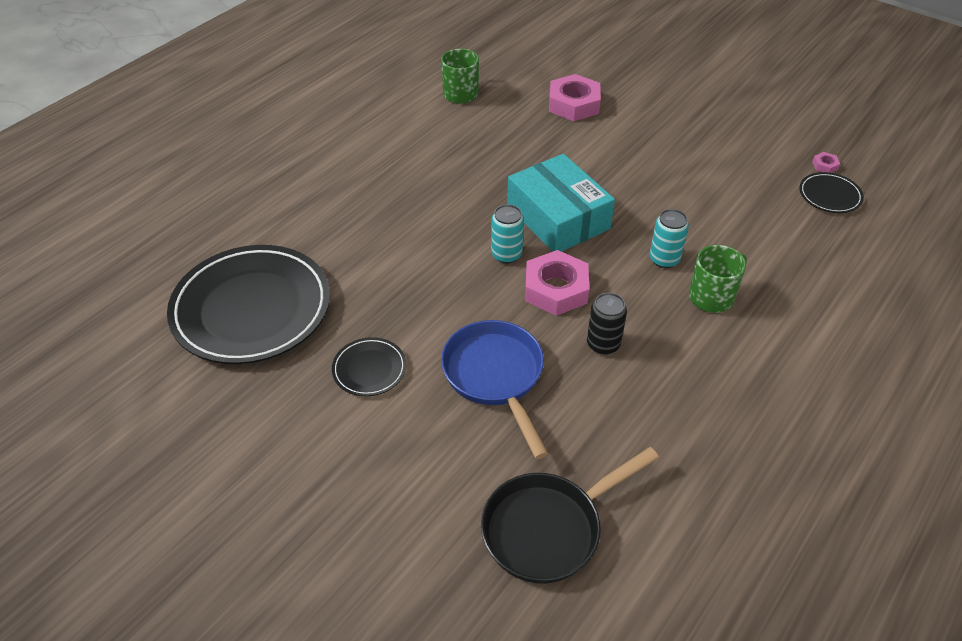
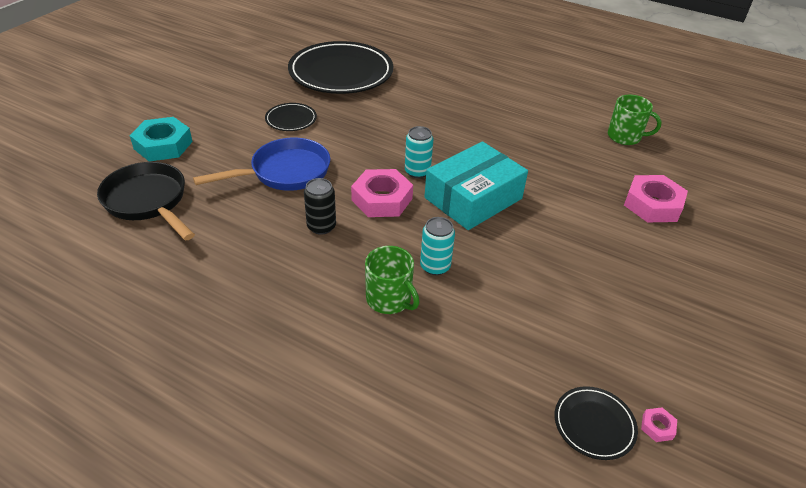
camera: 80 degrees right, 5 degrees down
none -> turquoise nut [129,117,193,161]

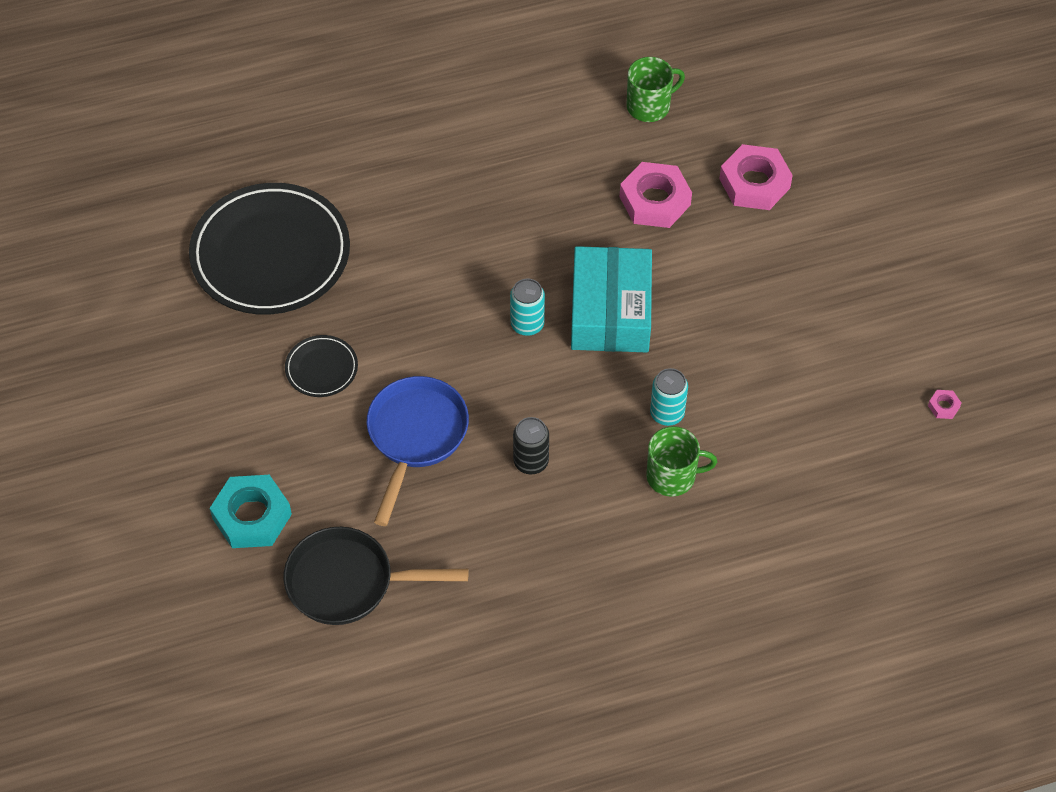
camera: 45 degrees left, 15 degrees up
pink nut [351,169,413,217] -> pink nut moved to [620,162,692,228]
black plate [554,386,638,460] -> none

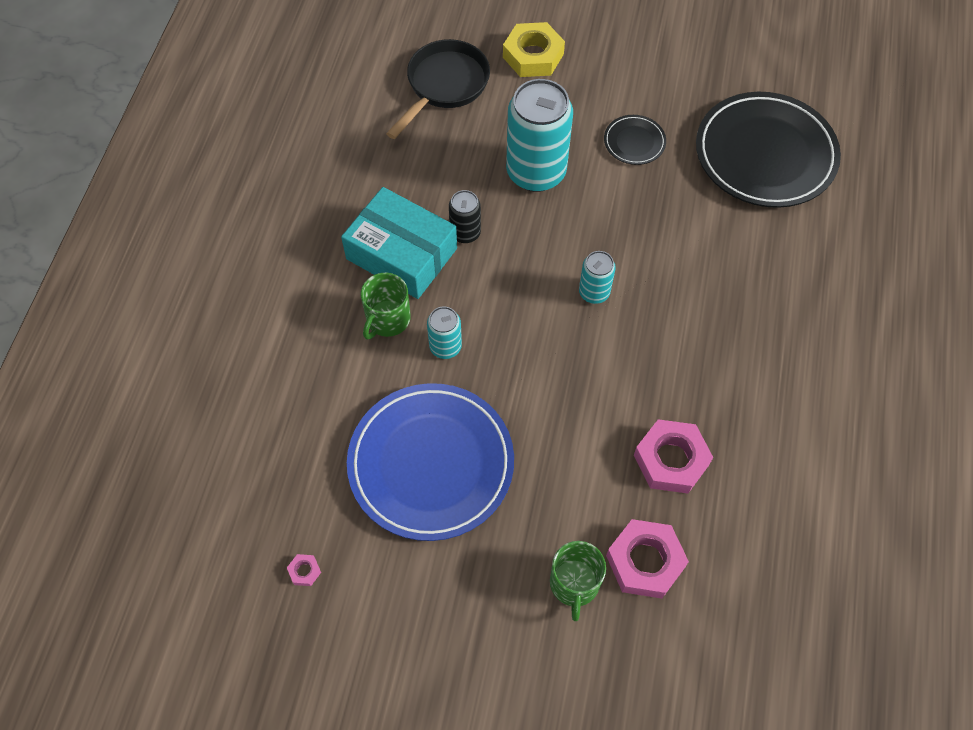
camera: 120 degrees right, 5 degrees up
turquoise nut [210,475,292,548] -> yellow nut [503,22,565,77]
blue pan [367,376,469,526] -> turquoise can [506,79,573,192]
turquoise box [571,246,652,353] -> turquoise box moved to [341,187,457,299]
green mug [626,57,685,122] -> green mug moved to [550,541,606,621]
none -> blue plate [347,383,514,541]

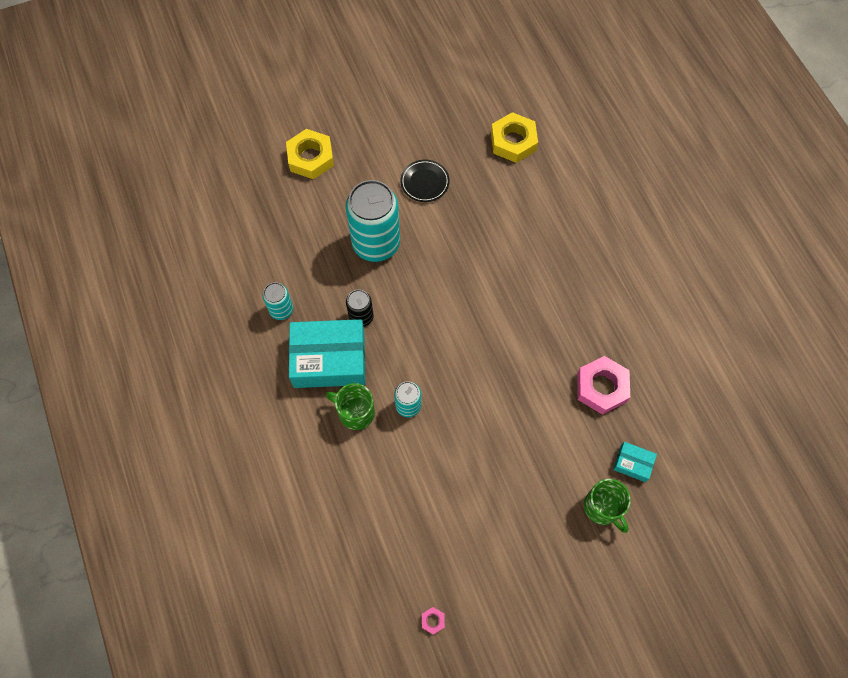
camera: 35 degrees left, 5 degrees up
blue plate [347,383,514,541] -> none
green mug [361,273,411,339] -> green mug turned 120 degrees clockwise [326,383,375,430]
black pan [386,39,490,139] -> none
turquoise can [579,251,616,304] -> turquoise can moved to [263,282,293,320]
pink nut [606,519,689,599] -> turquoise box [613,442,657,482]
black plate [696,92,841,208] -> yellow nut [491,112,538,163]

